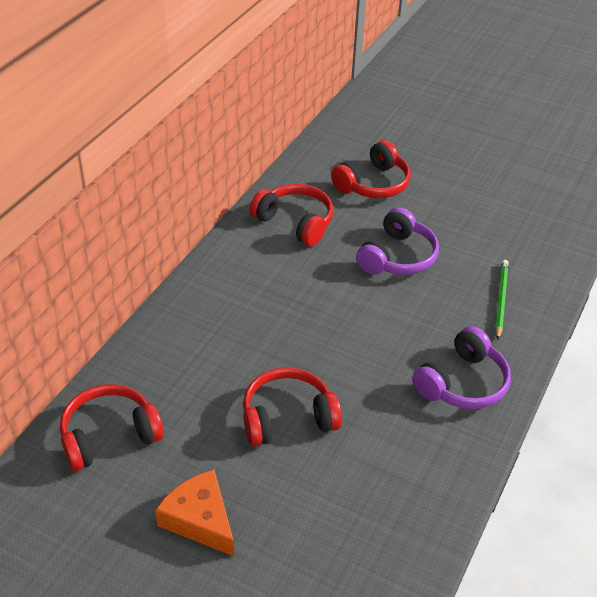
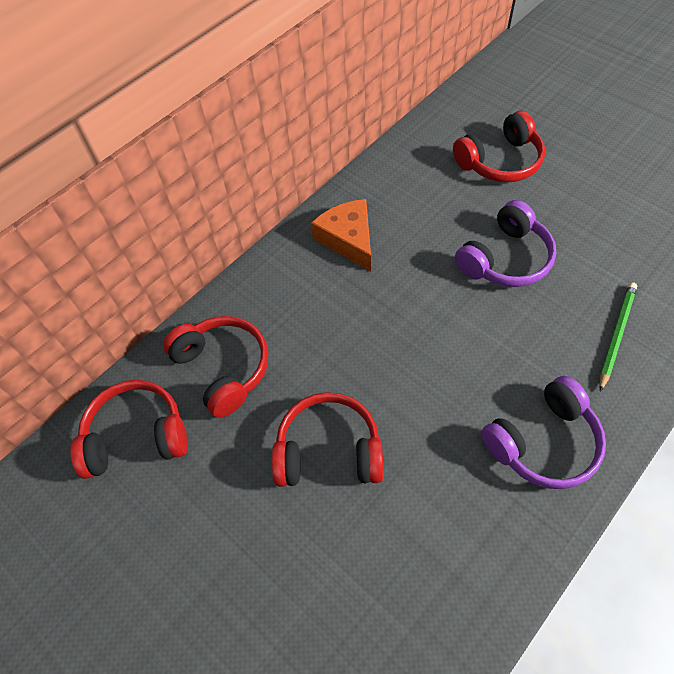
camera: 20 degrees right, 15 degrees up
orange cheese [155,470,234,556] -> orange cheese moved to [311,199,371,271]
red headphones [250,184,333,246] -> red headphones moved to [163,316,268,418]

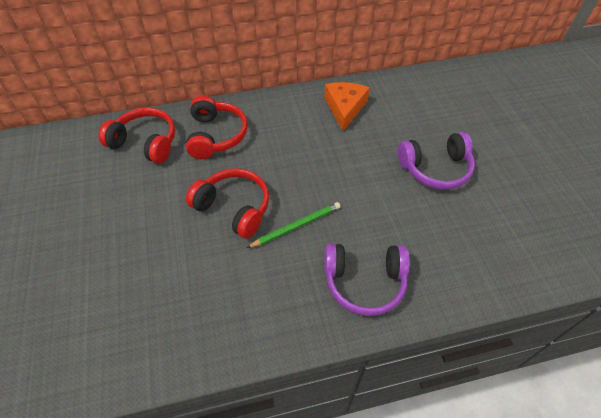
camera: 30 degrees right, 5 degrees down
red headphones [453,110,545,183] -> none
green pencil [600,282,637,392] -> green pencil moved to [247,202,341,248]

